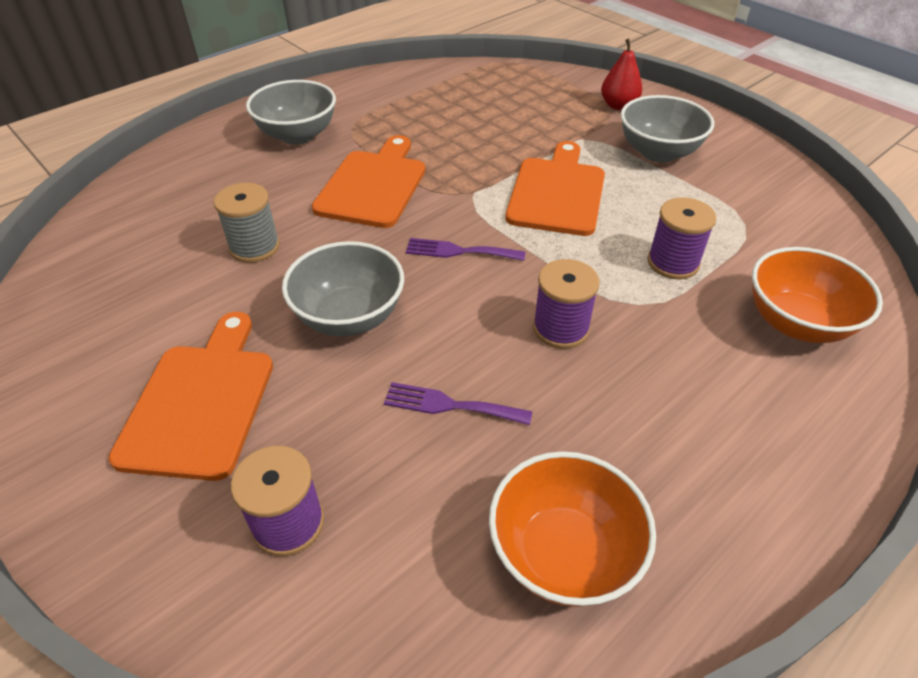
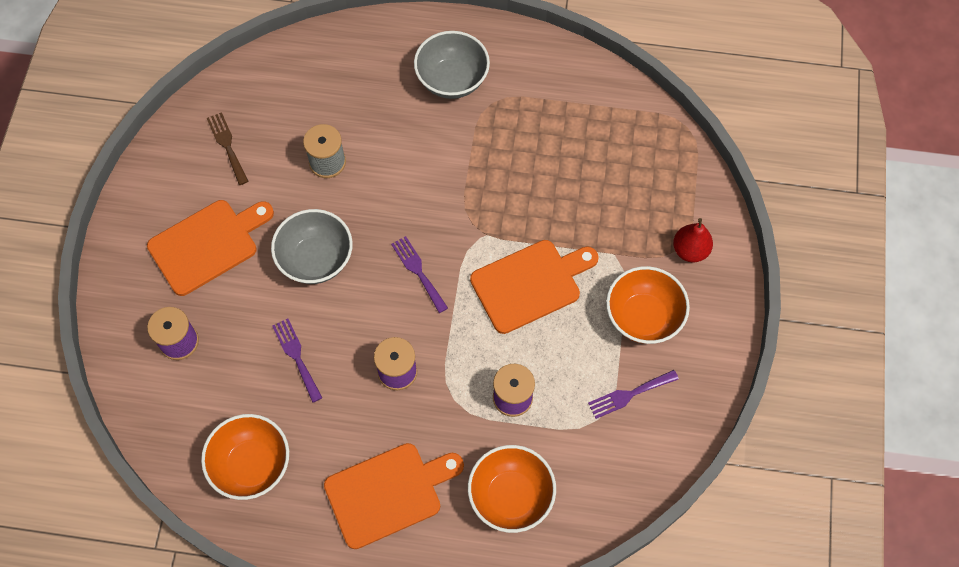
camera: 50 degrees right, 20 degrees up
orange cutting board [312,135,425,228] -> orange cutting board moved to [324,443,464,549]
grey bowl [621,95,714,163] -> orange bowl [606,266,690,344]
none -> brown fork [207,112,249,185]
none -> purple fork [588,370,679,419]

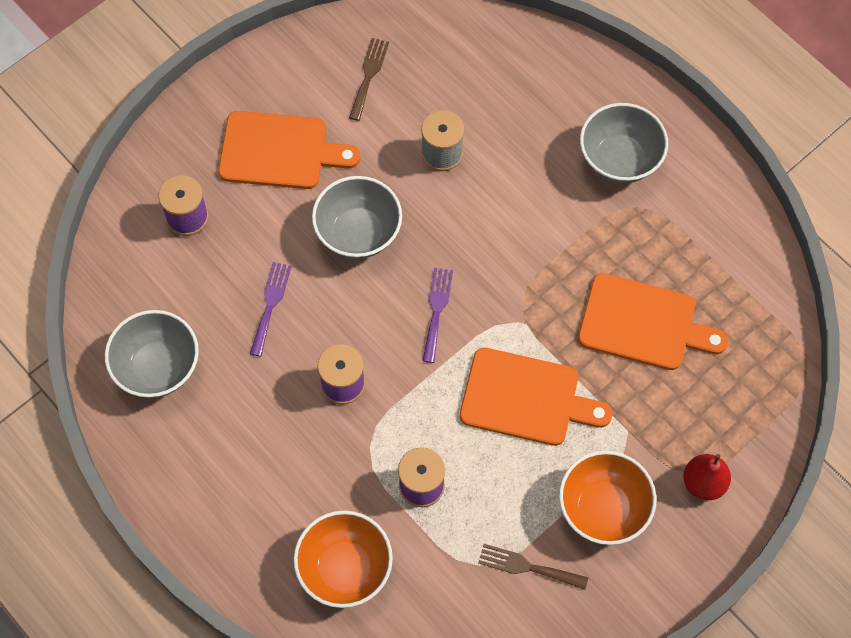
camera: 40 degrees right, 0 degrees up
orange bowl [201,414,289,500] -> grey bowl [105,310,199,398]
orange cutting board [324,443,464,549] -> orange cutting board moved to [578,273,728,370]
purple fork [588,370,679,419] -> brown fork [478,544,588,590]

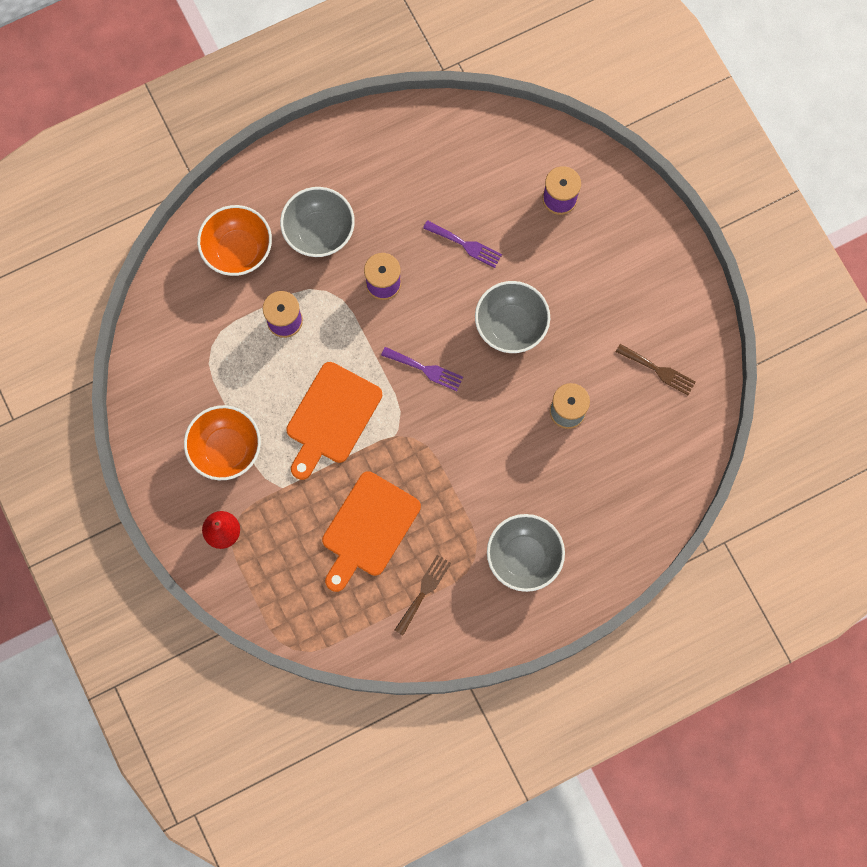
camera: 105 degrees right, 10 degrees up
grey bowl [105,310,199,398] -> grey bowl moved to [280,187,355,257]
orange cutting board [218,111,360,189] -> none
brown fork [478,544,588,590] -> brown fork moved to [395,555,451,635]

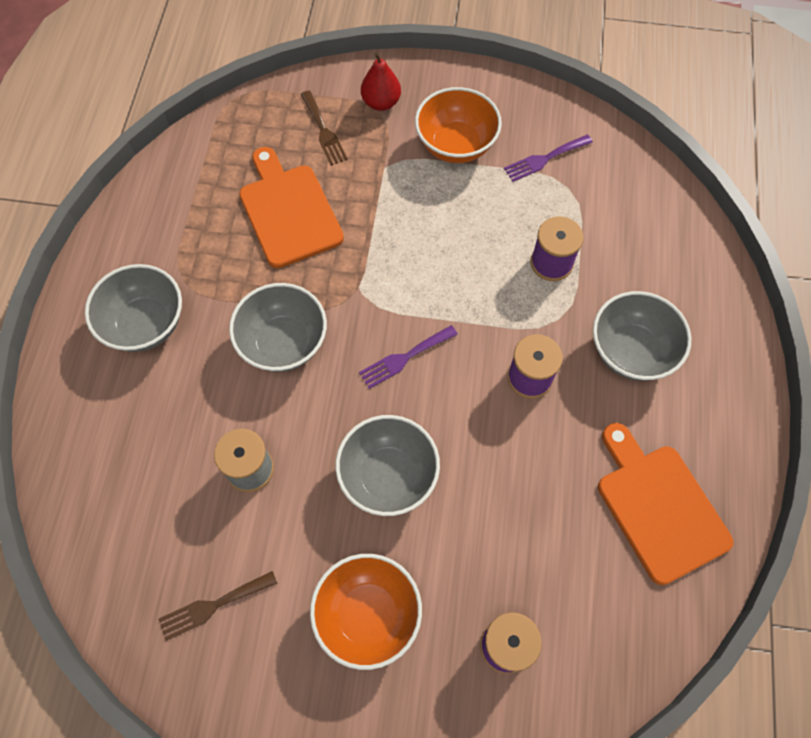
camera: 125 degrees right, 10 degrees down
orange bowl [197,205,272,276] -> orange bowl moved to [310,554,422,670]
orange cutting board [286,362,382,480] -> orange cutting board moved to [598,423,733,585]
brown fork [395,555,451,635] -> brown fork moved to [300,91,348,166]
purple fork [423,220,502,268] -> purple fork moved to [504,135,593,182]
none -> grey bowl [229,283,327,372]

